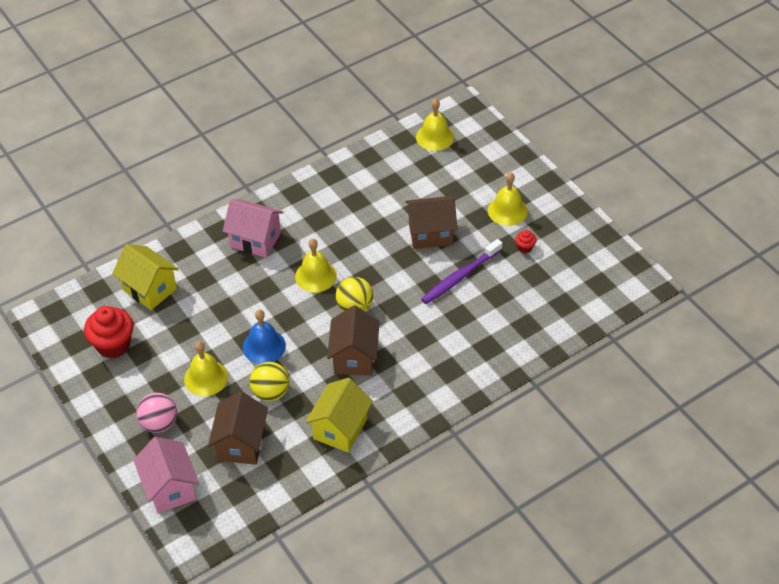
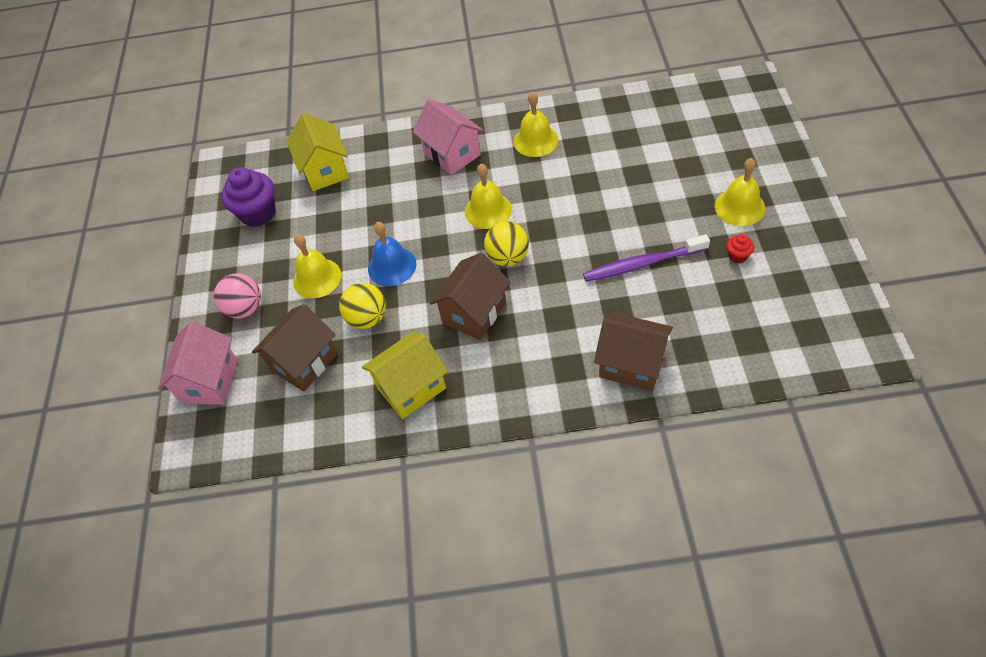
camera: 35 degrees right, 5 degrees up
red cupcake [84,306,133,358] -> purple cupcake [221,167,276,227]
brown house [405,196,458,249] -> brown house moved to [594,312,673,391]
yellow bell [416,99,454,151] -> yellow bell moved to [514,92,558,157]

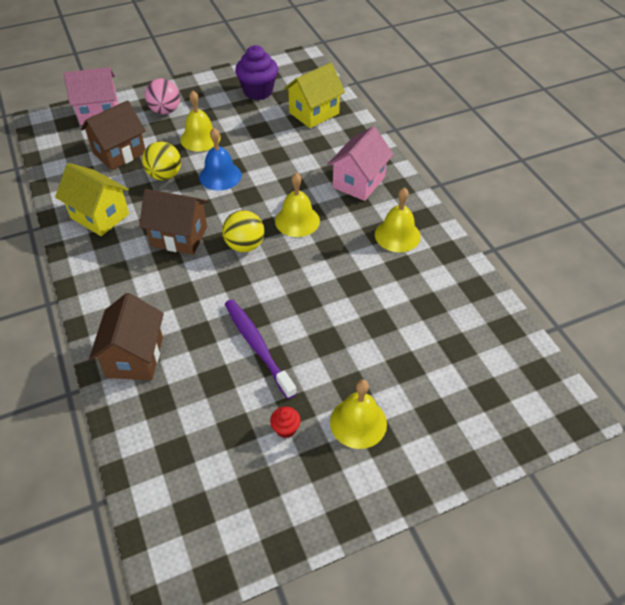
camera: 65 degrees right, 5 degrees down
brown house [252,304,338,392] -> brown house turned 60 degrees counterclockwise [81,100,146,170]

